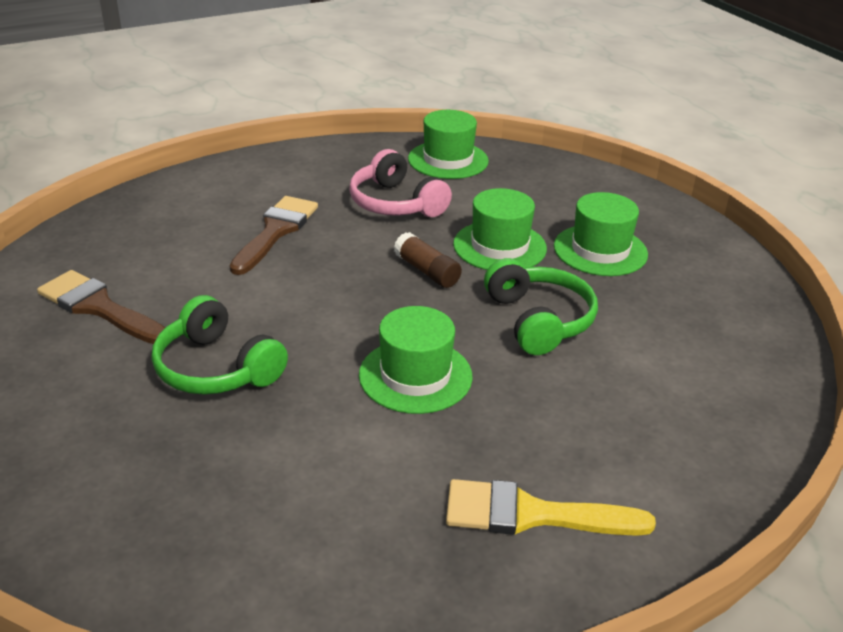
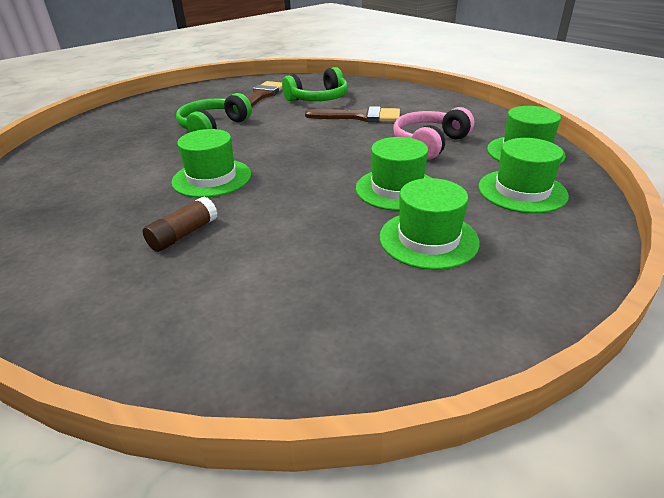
camera: 80 degrees right, 0 degrees up
brown glue stick [394,232,462,288] -> brown glue stick moved to [142,196,217,252]
yellow brush [446,479,656,536] -> none
green headphones [484,258,598,355] -> green headphones moved to [282,67,348,102]
none -> green hat [478,138,569,213]

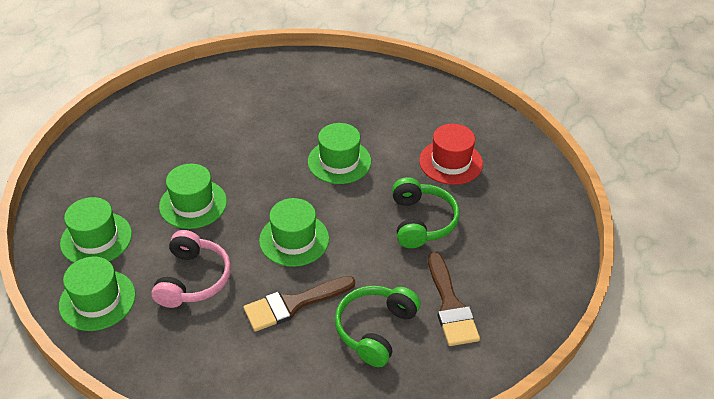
camera: 145 degrees right, 10 degrees up
brown glue stick [142,196,217,252] -> none
green hat [379,178,480,270] -> green hat moved to [259,198,329,267]
none -> red hat [419,124,483,185]

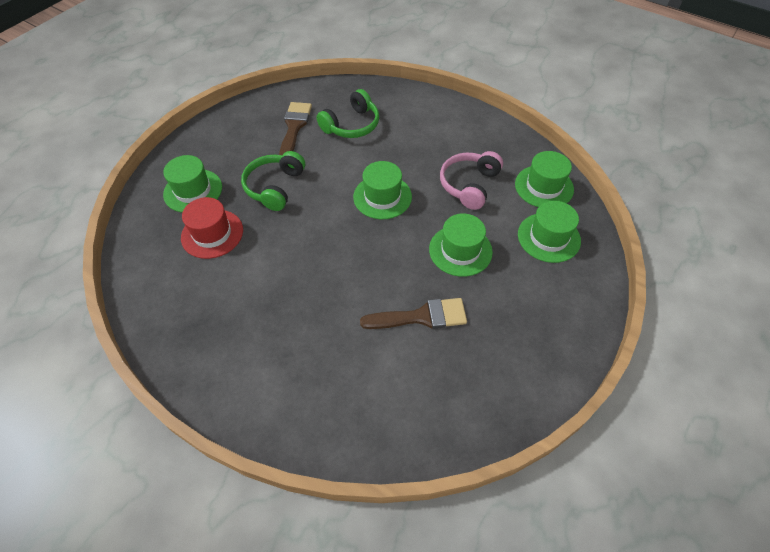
camera: 160 degrees left, 10 degrees up
brown brush [244,276,355,332] -> brown brush moved to [360,298,467,329]
green hat [308,123,371,184] -> green hat moved to [163,155,222,213]

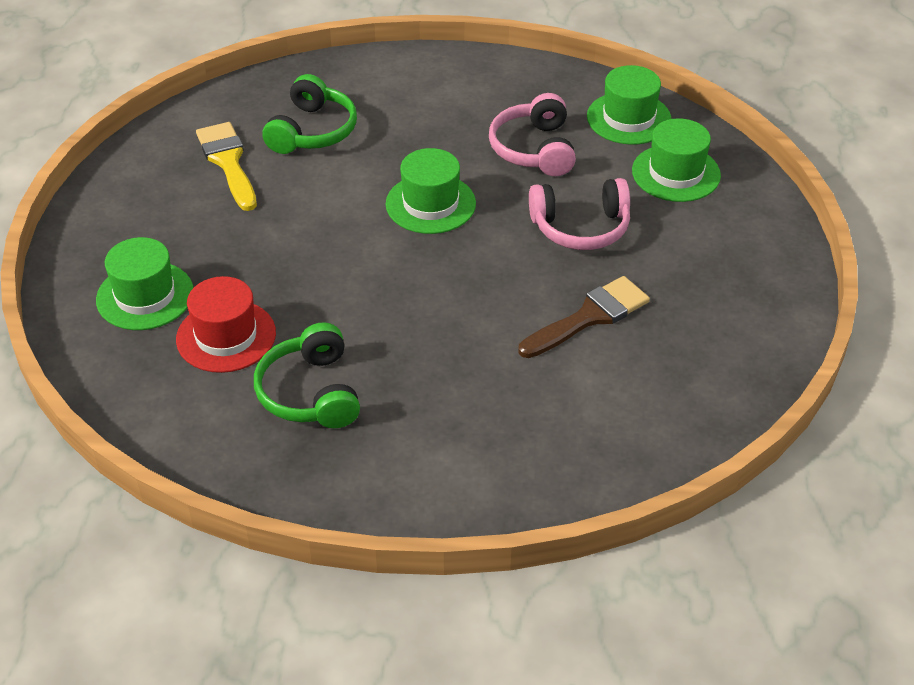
camera: 30 degrees left, 10 degrees down
green headphones [241,151,305,211] -> green headphones moved to [254,322,360,428]
brown brush [279,102,312,155] -> yellow brush [196,122,257,211]
green hat [429,213,493,277] -> pink headphones [529,178,630,250]

